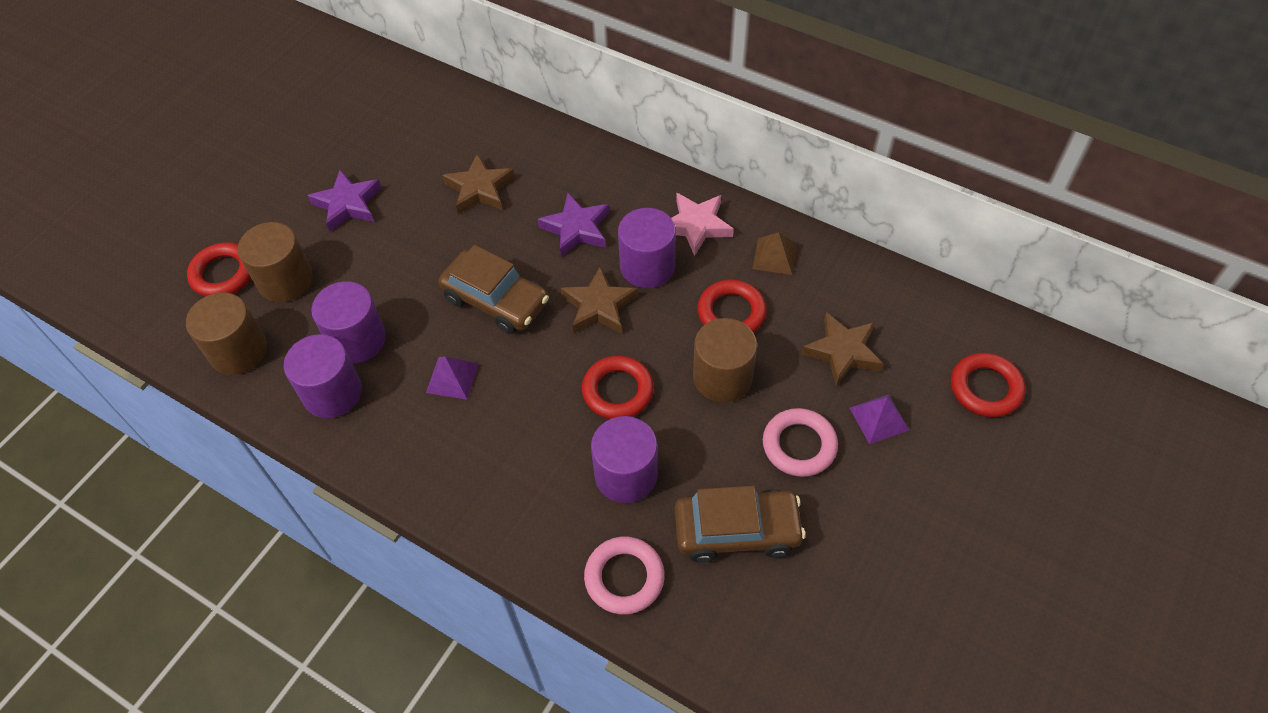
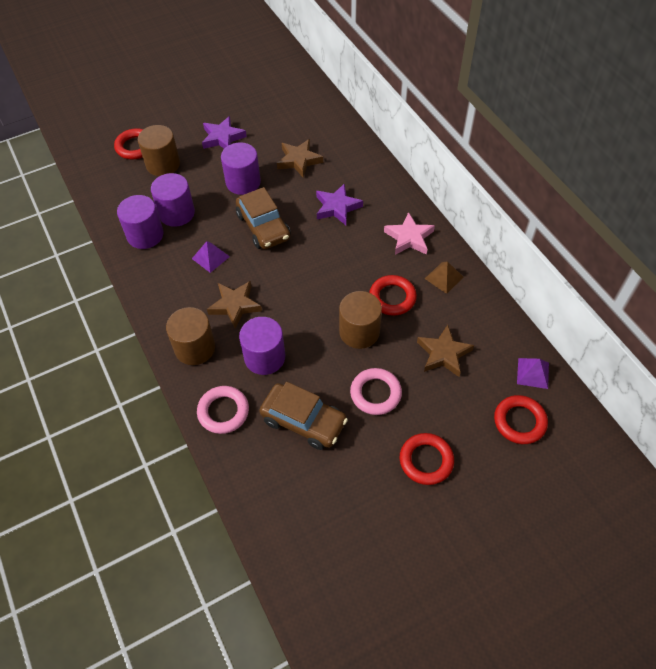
camera: 30 degrees right, 0 degrees up
brown cylinder [186,293,267,375] -> brown cylinder moved to [166,307,215,365]
brown star [561,266,638,334] -> brown star moved to [207,281,262,329]
red ring [582,356,654,419] -> red ring moved to [400,433,454,485]
purple cylinder [618,208,676,288] -> purple cylinder moved to [221,142,261,195]
purple pyramid [850,394,909,444] -> purple pyramid moved to [517,358,549,389]

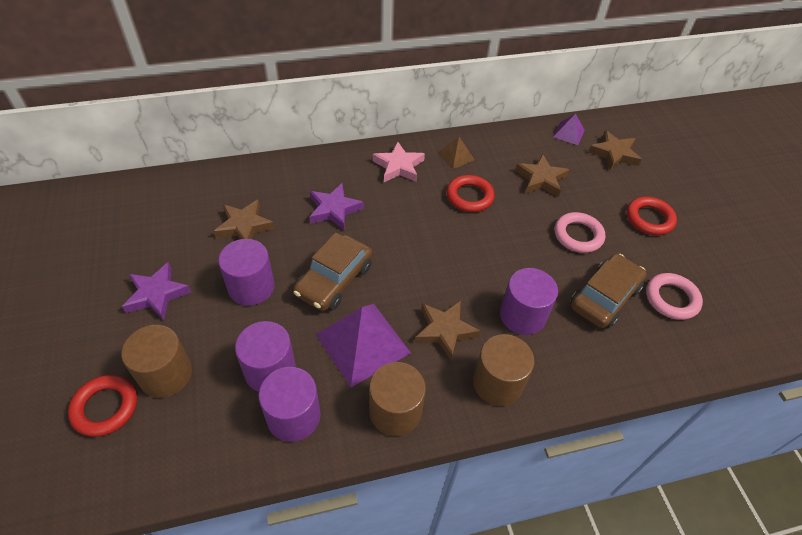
camera: 80 degrees left, 5 degrees down
purple pyramid [192,241,230,273] -> purple pyramid [316,304,411,387], size x1.97
pink ring [197,386,249,434] -> pink ring moved to [646,273,703,320]
brown car [236,187,291,249] -> brown car turned 135 degrees clockwise [293,233,372,311]
brown cylinder [339,291,382,349] -> brown cylinder moved to [369,362,426,436]
red ring [494,395,548,444] -> brown star [588,130,642,171]

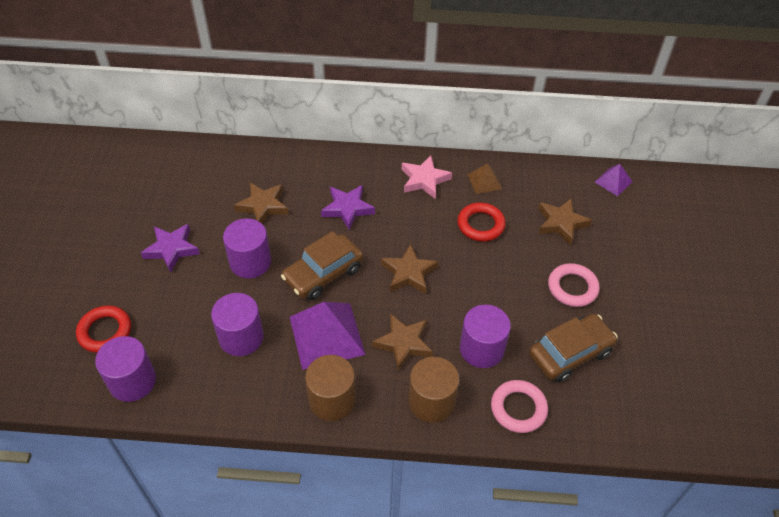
camera: 20 degrees right, 0 degrees up
brown cylinder [121,325,192,398] -> none
purple cylinder [258,367,321,442] -> purple cylinder moved to [95,336,156,402]
brown star [588,130,642,171] -> brown star moved to [381,244,438,294]
red ring [626,197,677,235] -> none
pink ring [646,273,703,320] -> pink ring moved to [491,380,548,433]

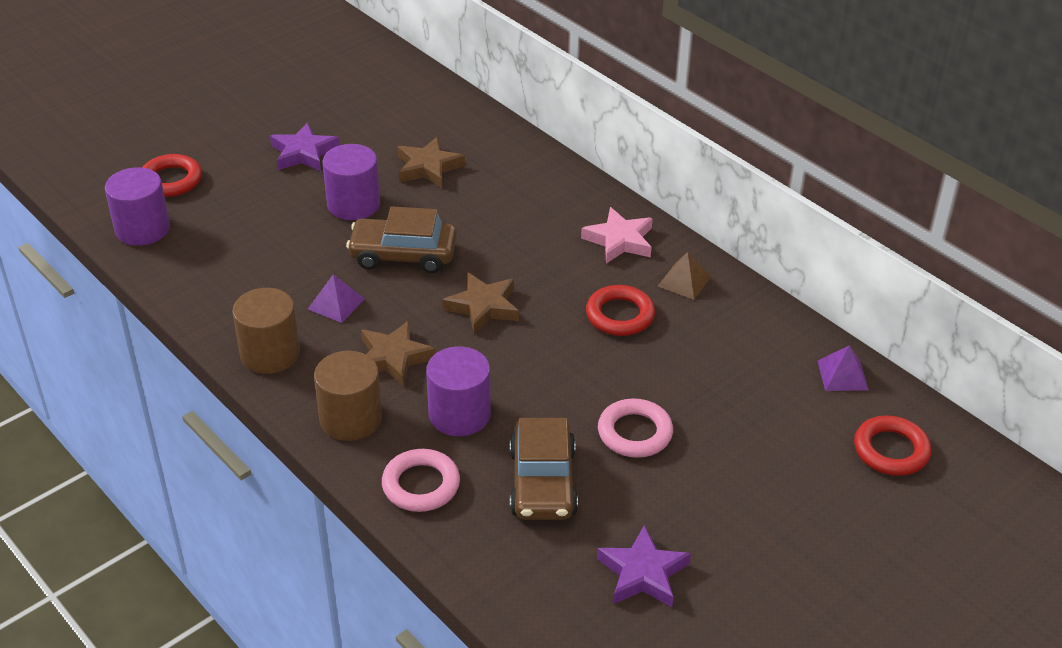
camera: 45 degrees right, 10 degrees down
purple cylinder [211,293,264,356] -> none
purple pyramid [290,302,366,370] -> purple pyramid [308,274,365,323], size x0.51
purple star [321,185,375,230] -> purple star moved to [597,525,691,607]
brown car [529,314,618,382] -> brown car turned 75 degrees clockwise [510,418,578,520]
brown star [538,198,592,245] -> none
none -> red ring [854,416,932,476]

